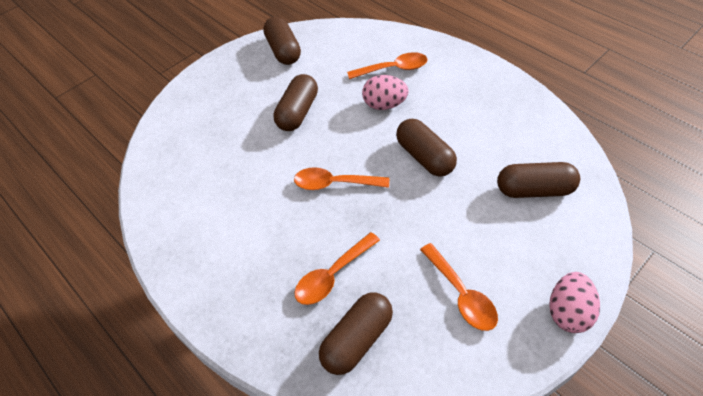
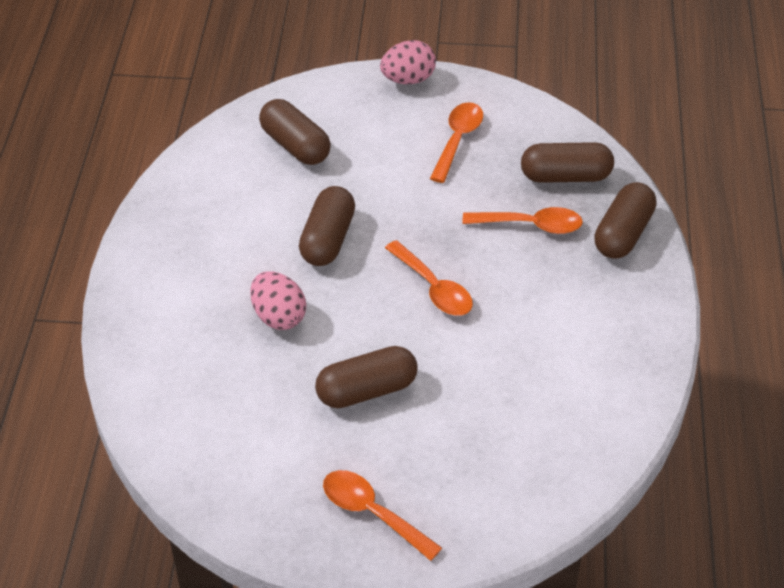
camera: 135 degrees left, 5 degrees down
brown capsule [263,16,301,65] -> brown capsule moved to [594,182,657,259]
orange spoon [347,52,428,79] -> orange spoon moved to [323,470,442,561]

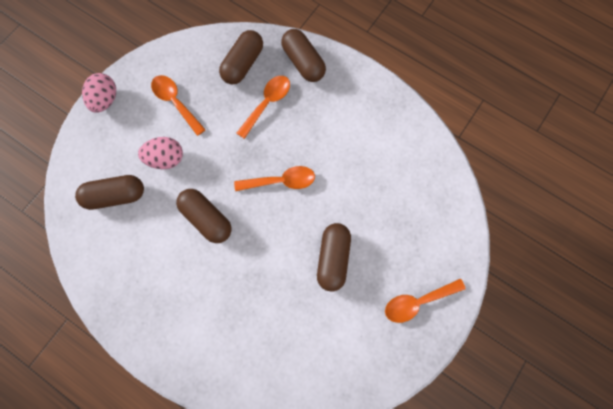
camera: 60 degrees left, 25 degrees up
pink egg [250,271,306,330] -> pink egg moved to [138,137,183,169]

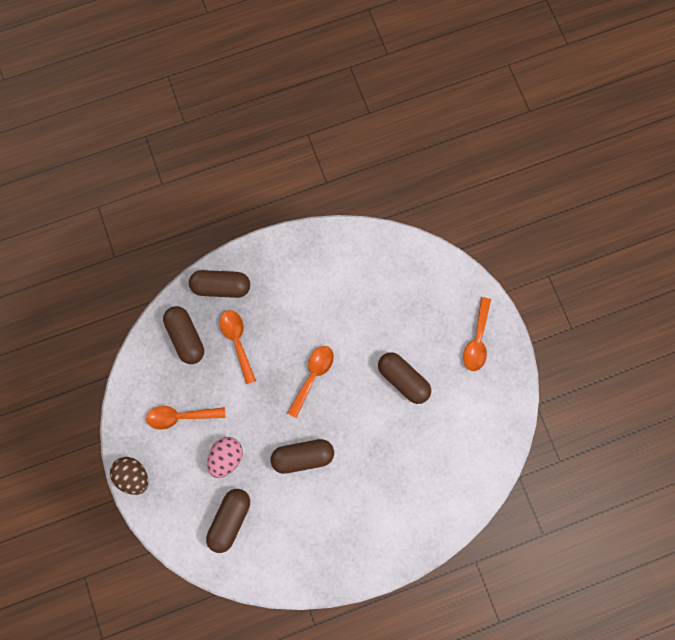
camera: 55 degrees left, 5 degrees up
pink egg [82,73,116,113] -> brown egg [110,457,148,495]

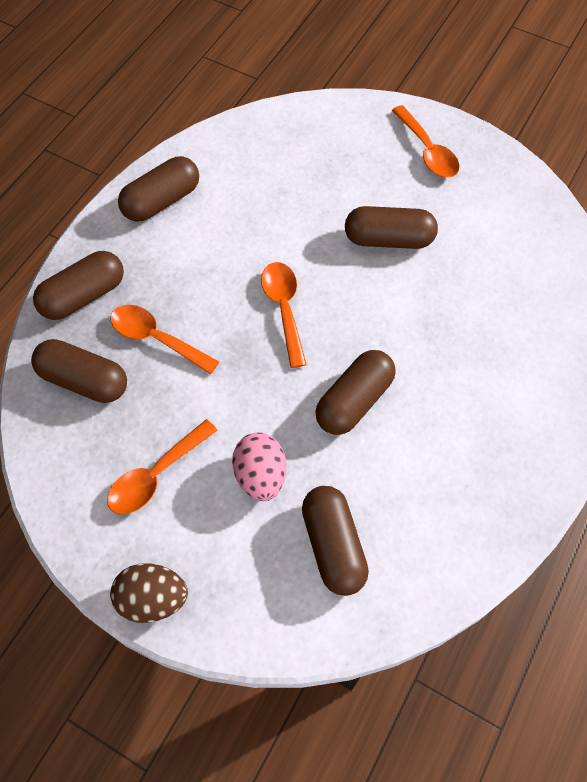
camera: 40 degrees left, 15 degrees down
none -> brown capsule [118,156,199,222]

